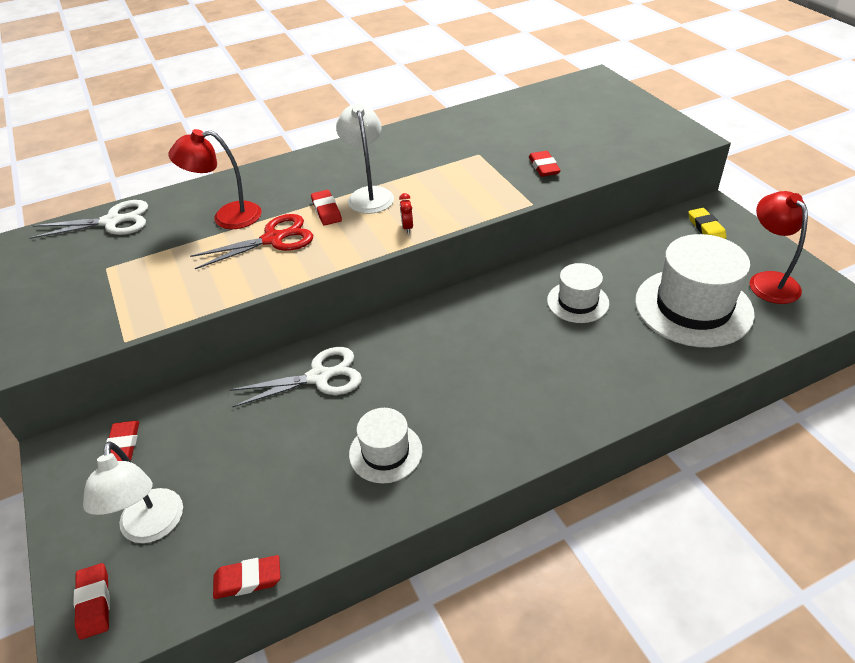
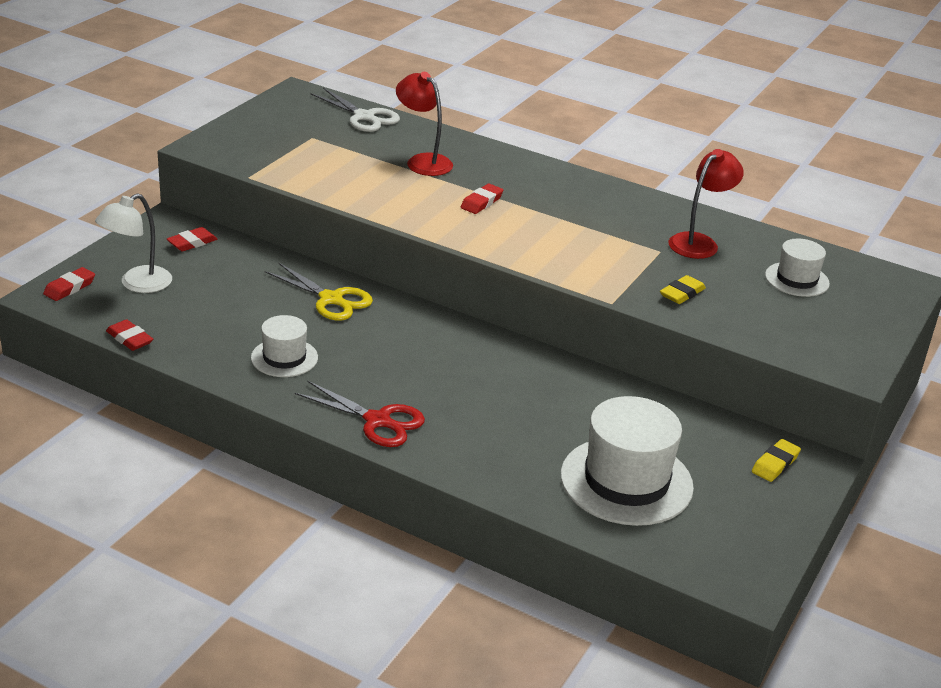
camera: 50 degrees right, 10 degrees down
red scissors [190,214,313,269] -> red scissors moved to [295,381,425,447]
white scissors [230,347,362,407] -> yellow scissors [265,262,373,321]
white lamp [336,104,394,214] -> none
red clock [399,193,413,234] -> none
red eraser [529,151,561,177] -> yellow eraser [660,275,706,304]
white hat [547,263,609,323] -> white hat moved to [765,239,830,297]
red lamp [749,191,808,304] -> red lamp moved to [668,149,744,259]

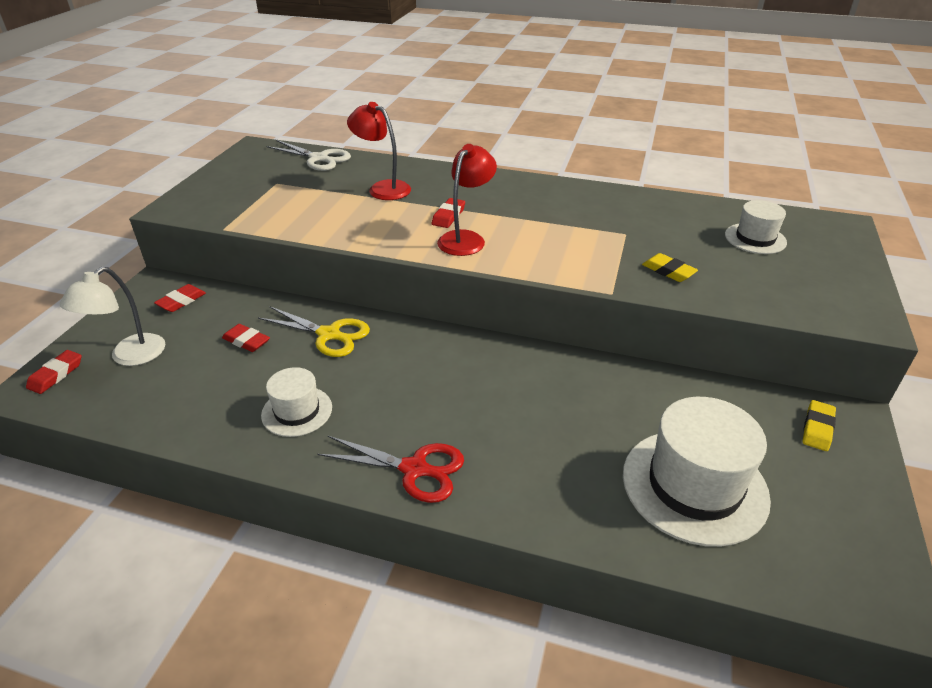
camera: 10 degrees left, 5 degrees up
red eraser [106,319,153,351] -> red eraser moved to [222,324,270,352]
yellow eraser [660,275,706,304] -> yellow eraser turned 75 degrees counterclockwise [642,253,698,282]
red lamp [668,149,744,259] -> red lamp moved to [437,144,497,256]

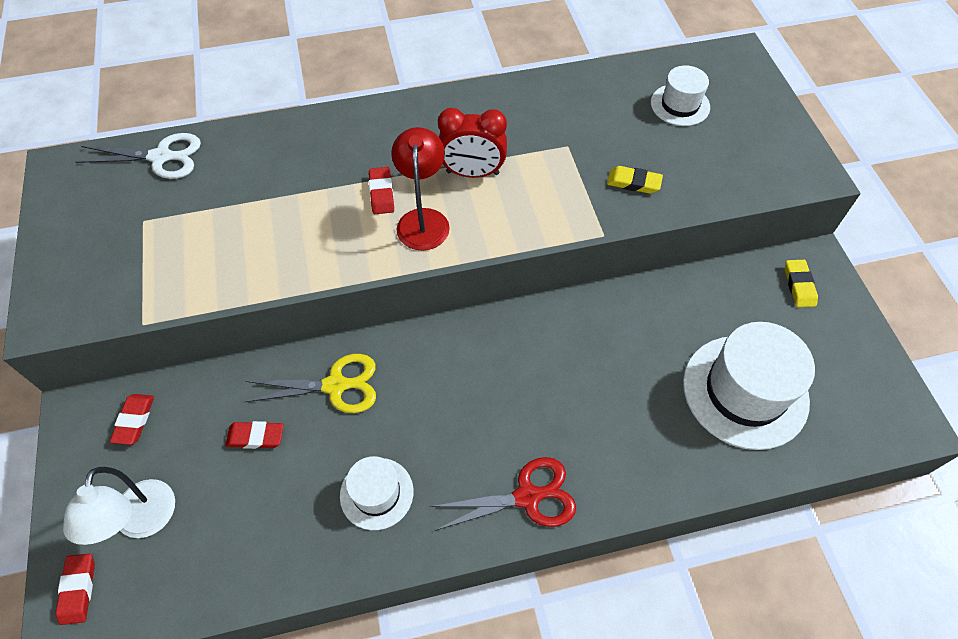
camera: 30 degrees left, 20 degrees up
red lamp [347,102,411,200] -> none
none -> red clock [438,108,507,178]

